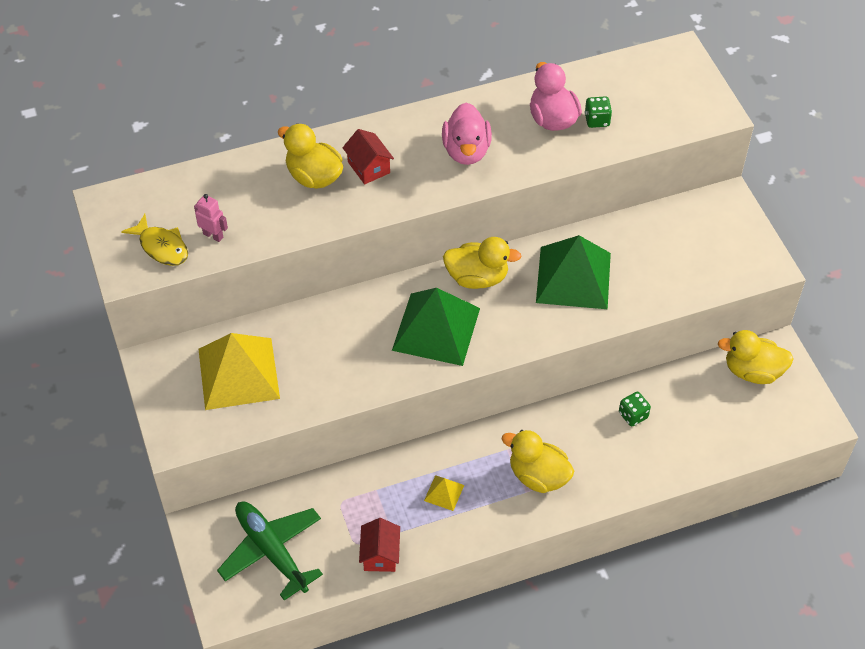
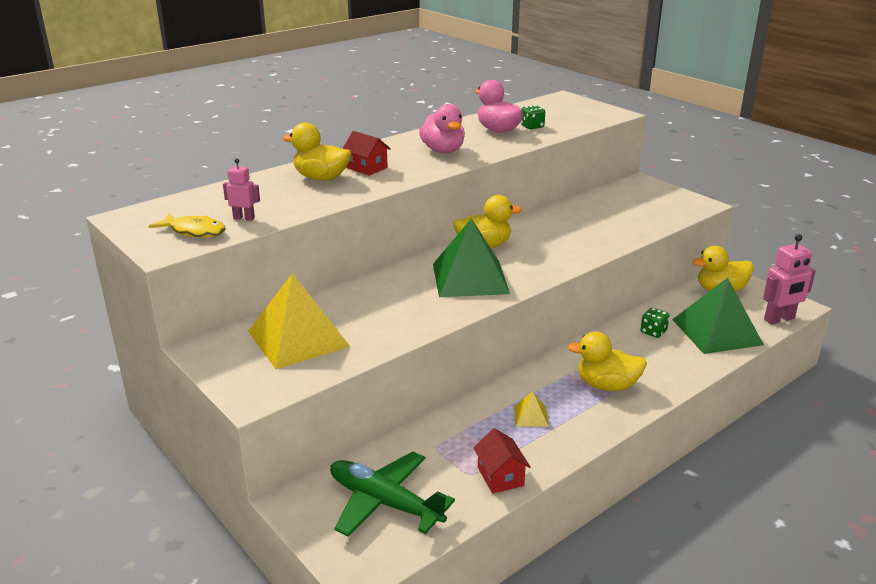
camera: 20 degrees left, 25 degrees down
green pyramid [536,235,611,309] -> green pyramid moved to [672,278,764,354]
none -> pink robot [763,234,816,324]

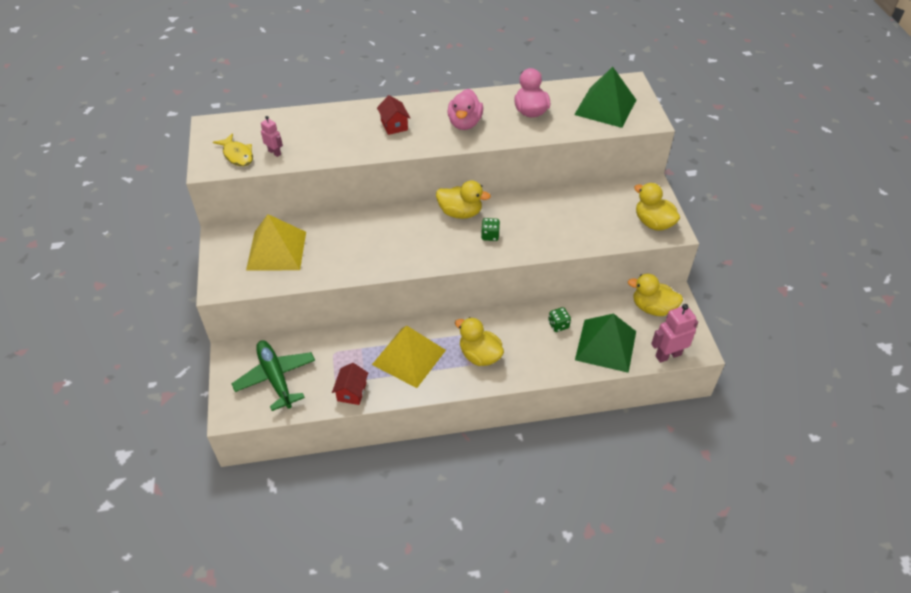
camera: 30 degrees right, 20 degrees up
yellow duck [282,123,352,181] -> yellow duck moved to [634,183,680,231]
green pyramid [433,218,510,297] -> green pyramid moved to [574,67,636,128]
yellow pyramid [514,392,549,427] -> yellow pyramid [372,326,446,388], size x2.33
green dice [521,105,545,129] -> green dice moved to [481,218,500,241]
pink robot [763,234,816,324] -> pink robot turned 150 degrees clockwise [651,304,698,363]

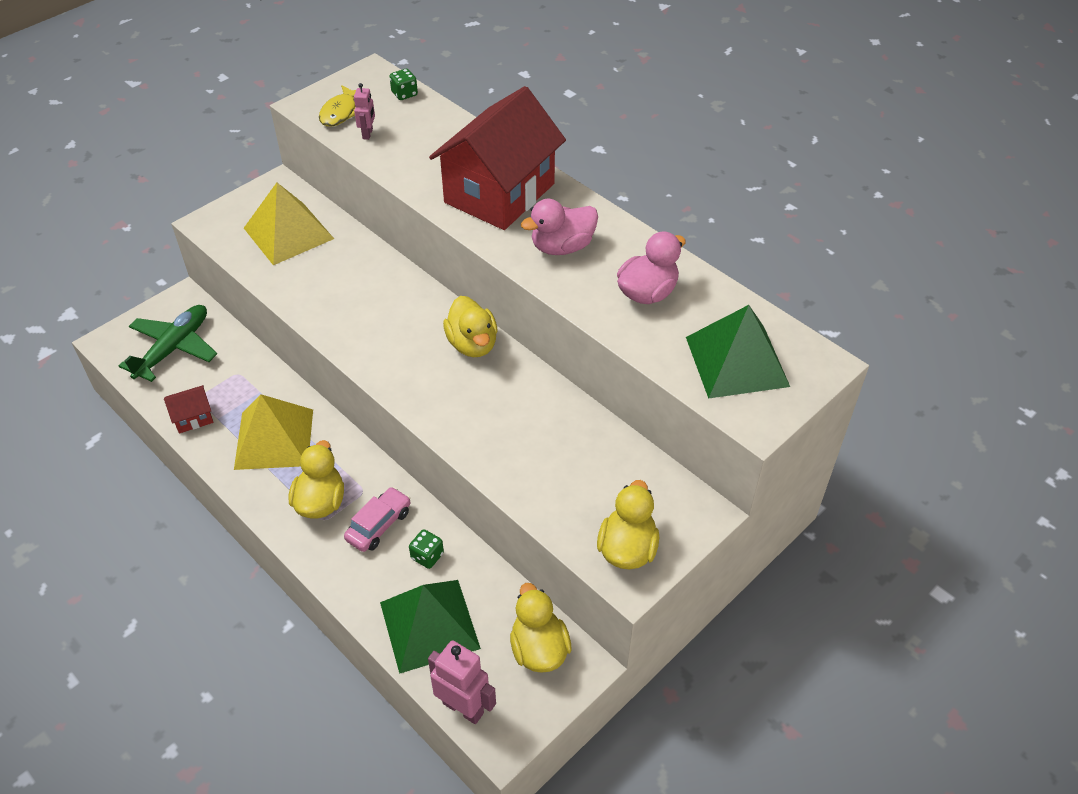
camera: 55 degrees right, 0 degrees up
red house [377,95,410,135] -> red house [429,86,566,230], size x2.50
green dice [481,218,500,241] -> green dice moved to [389,69,418,100]
none -> pink car [344,487,411,552]

